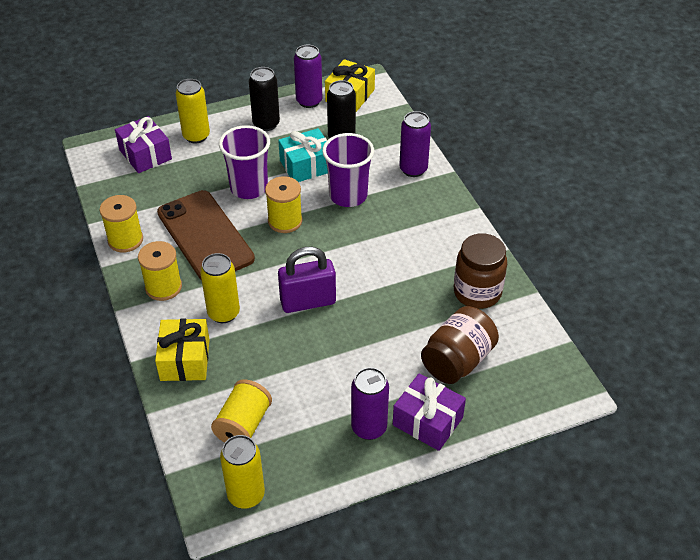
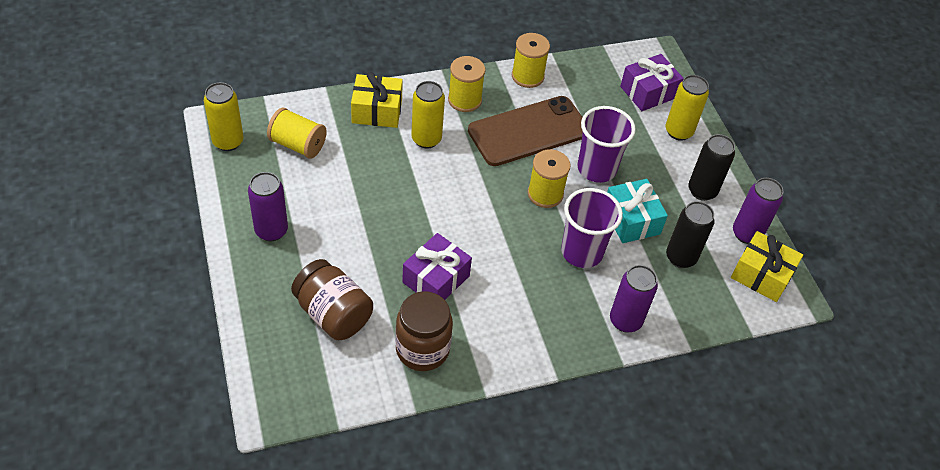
camera: 90 degrees right, 5 degrees up
purple padlock [278,247,336,313] -> none
purple gift [393,373,466,451] -> purple gift moved to [402,233,472,300]

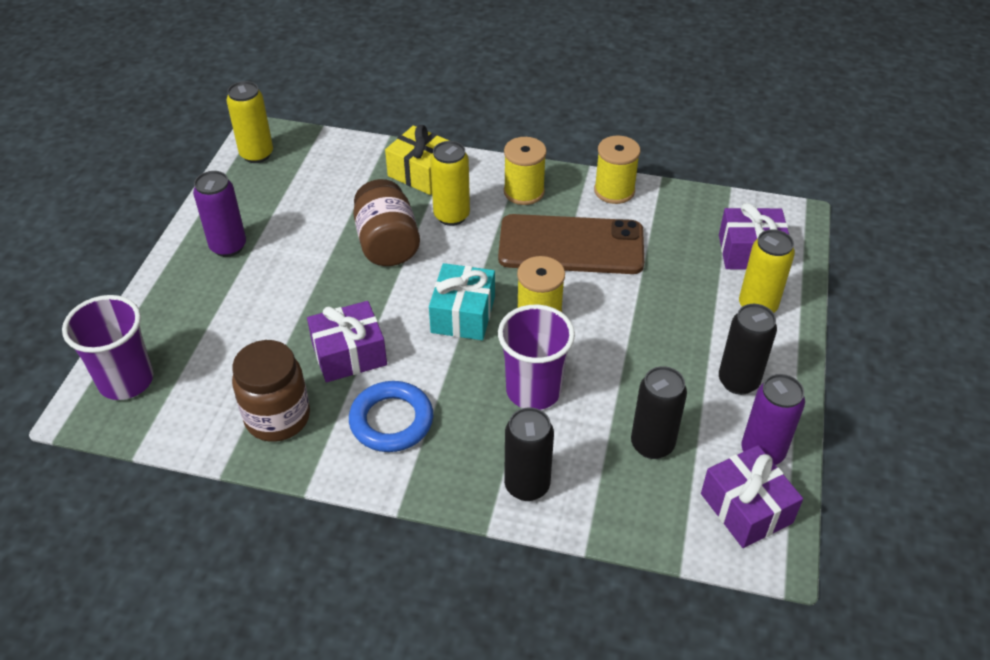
camera: 35 degrees right, 5 degrees down
yellow spool [267,108,327,159] -> none
brown jar [291,259,373,340] -> brown jar moved to [353,179,420,266]
purple cup [578,106,636,183] -> purple cup moved to [62,295,153,400]
turquoise gift [607,179,668,243] -> turquoise gift moved to [429,263,495,340]
purple can [610,265,658,333] -> black can [504,407,554,501]
yellow gift [731,231,803,302] -> purple gift [701,445,803,548]
none -> blue ring [349,381,433,452]

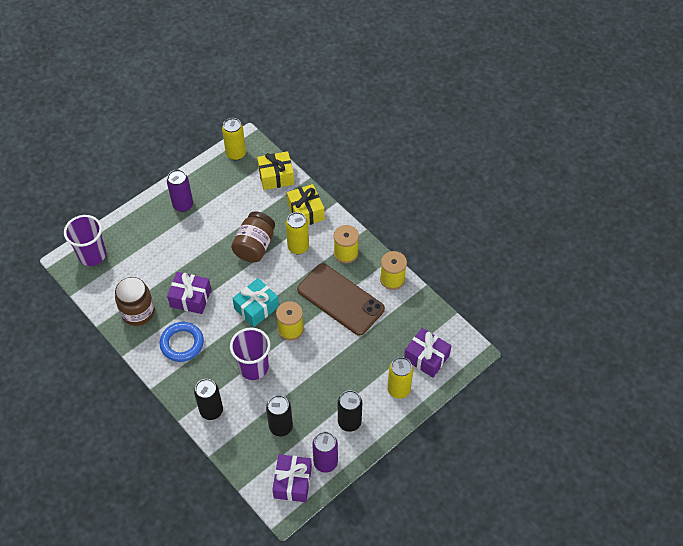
camera: 35 degrees right, 10 degrees up
none -> yellow gift [257,151,294,190]

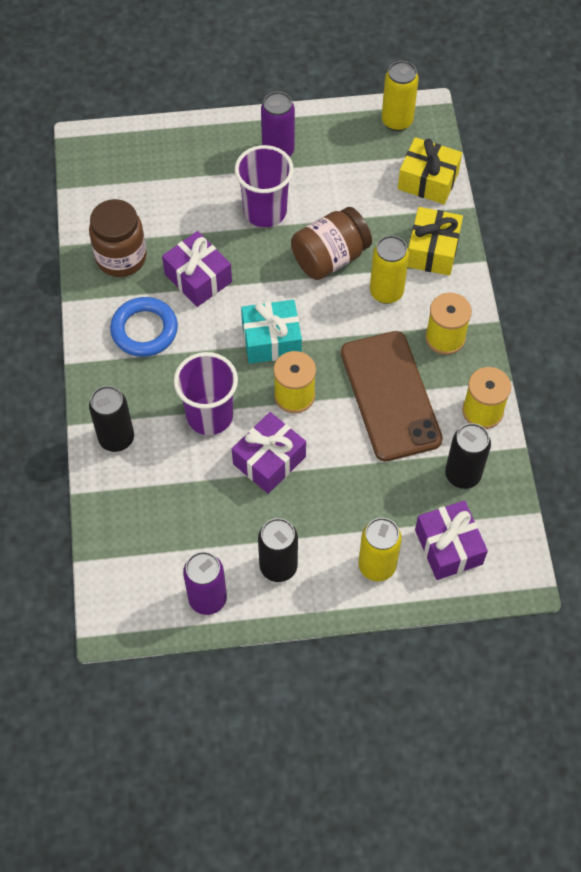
camera: 35 degrees right, 5 degrees up
purple cup [64,215,106,266] -> purple cup moved to [235,145,294,227]
black can [266,395,293,436] -> black can moved to [445,423,491,489]
purple gift [272,454,312,502] -> purple gift moved to [232,412,306,494]

